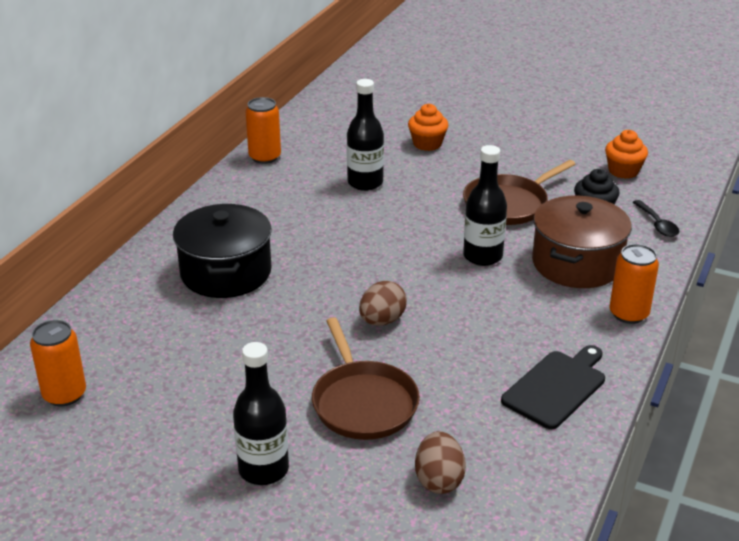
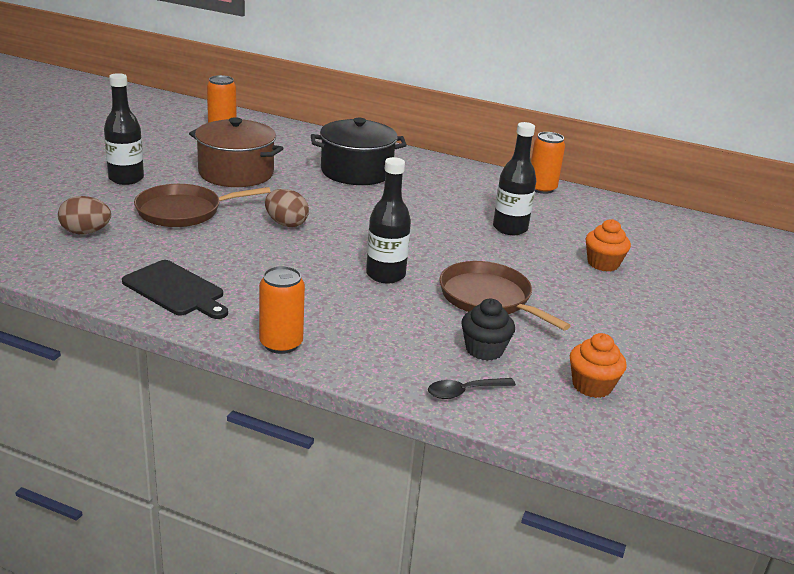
camera: 85 degrees right, 5 degrees down
brown pot [532,196,632,288] -> brown pot moved to [189,117,284,187]

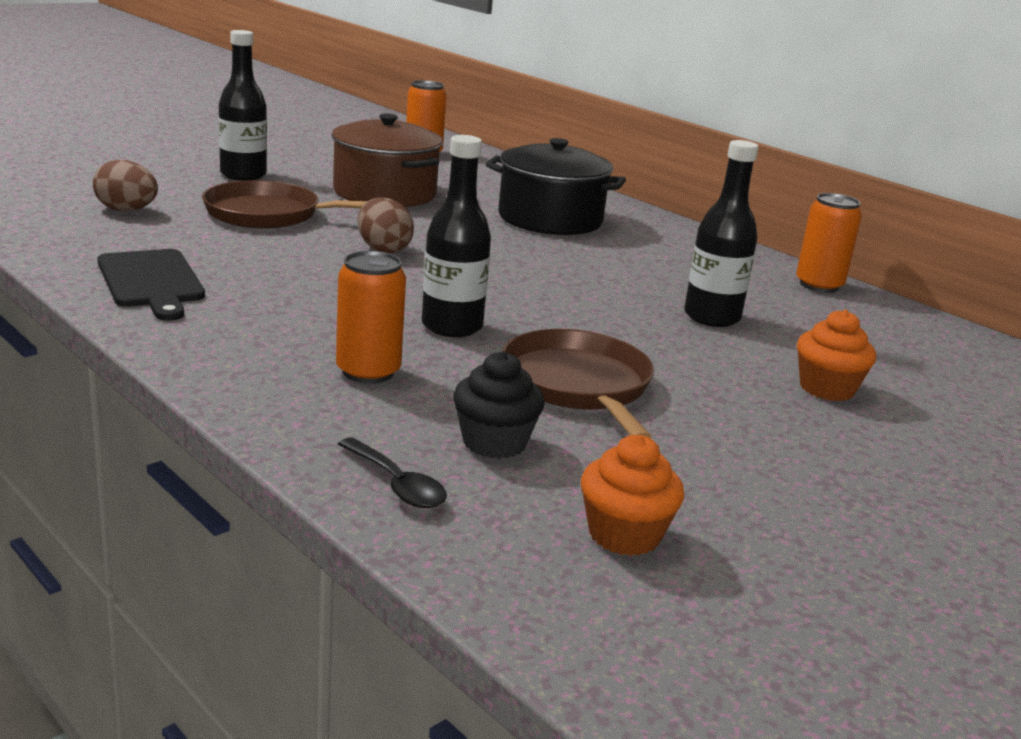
camera: 25 degrees right, 5 degrees down
orange can [259,266,305,354] -> orange can moved to [336,251,406,384]
black spoon [428,378,516,399] -> black spoon turned 135 degrees counterclockwise [338,437,447,508]

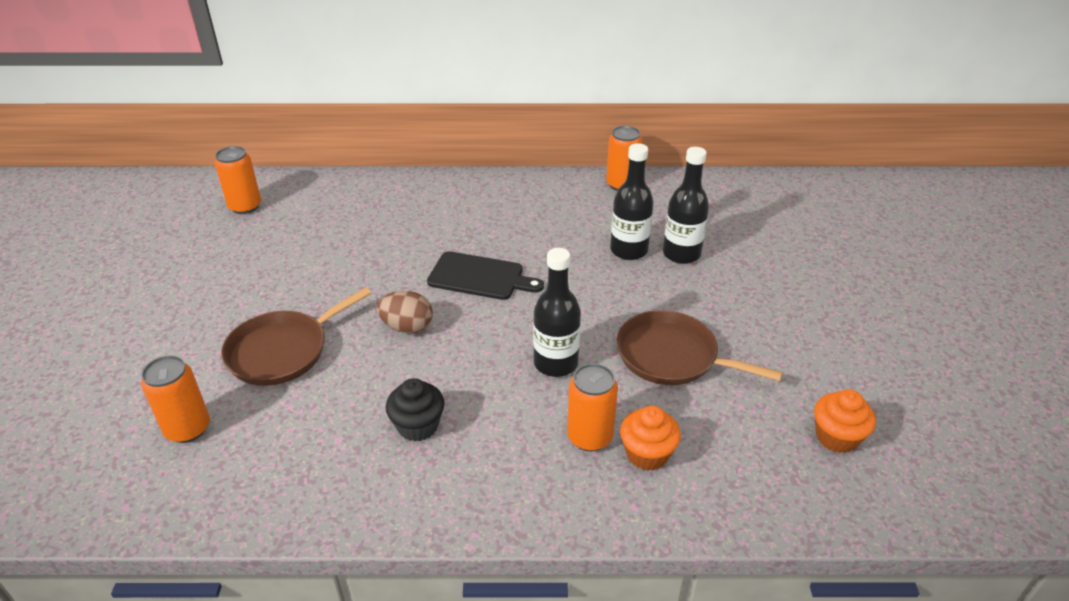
camera: 45 degrees left, 15 degrees up
brown egg [93,160,158,211] -> orange can [141,356,210,443]
black cutting board [97,249,205,321] -> black cutting board moved to [427,251,544,300]
black bottle [219,30,267,181] -> black bottle moved to [663,147,709,264]
brown pot [331,114,443,207] -> none
black spoon [338,437,447,508] -> none
black cupcake [453,351,545,459] -> black cupcake moved to [386,378,444,441]
black pot [486,138,626,235] -> none
orange cupcake [797,309,876,401] -> orange cupcake moved to [620,406,681,471]

